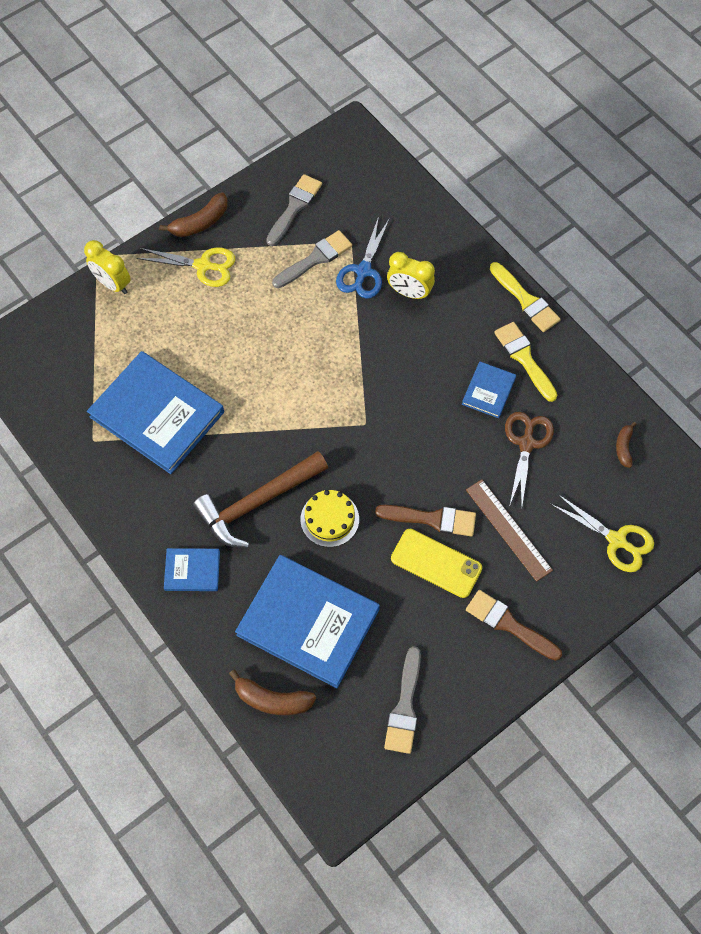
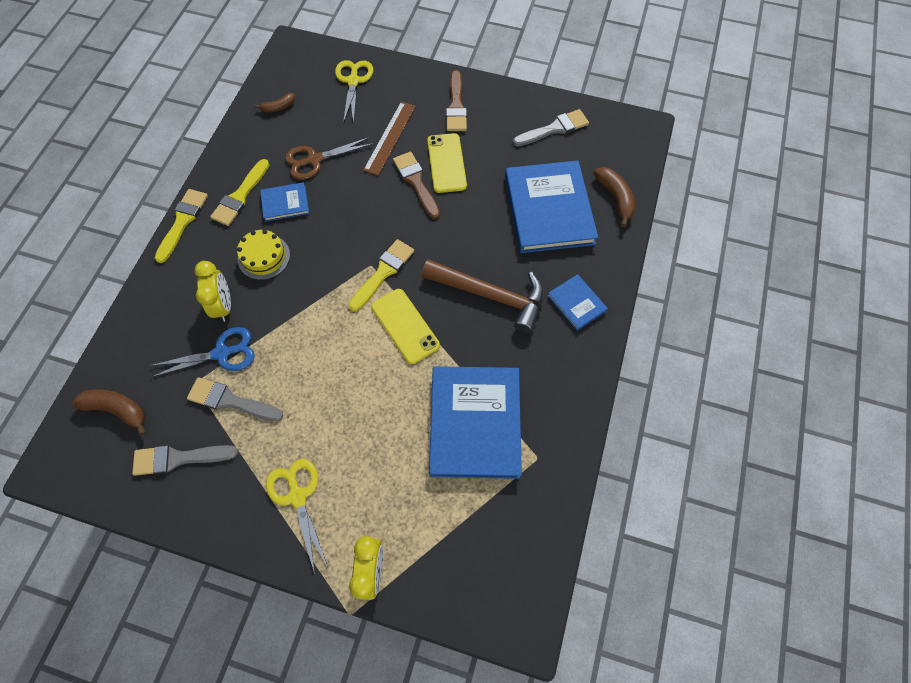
camera: 125 degrees left, 0 degrees up
brown banana [159,192,228,237] -> brown banana moved to [71,389,146,436]
yellow cake [301,490,359,547] -> yellow cake moved to [237,230,290,280]
none -> yellow brush [349,239,414,311]
none -> yellow phone [371,289,440,364]

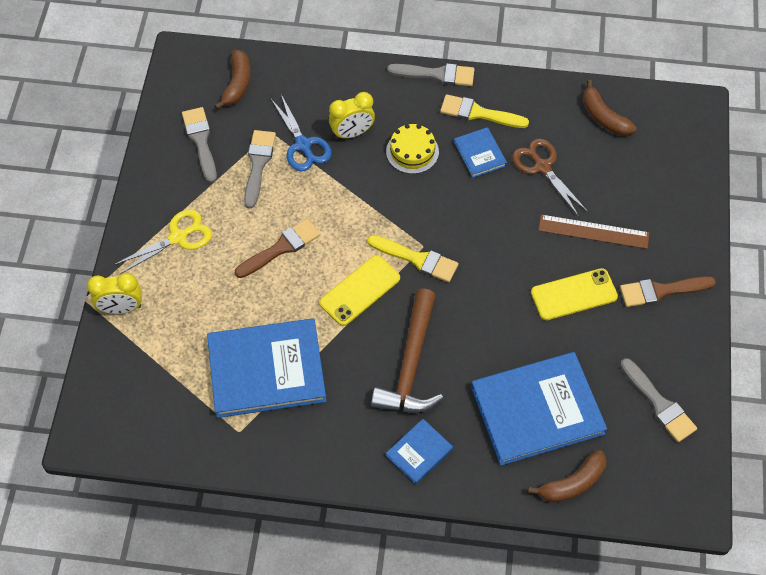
camera: 80 degrees right, 5 degrees down
yellow brush [155,189,208,263] -> grey brush [387,63,474,86]
brown banana [255,93,295,113] -> brown banana [583,80,637,136], size x1.63
yellow scissors [335,60,373,124] -> none
brown brush [393,152,440,219] -> brown brush moved to [235,219,320,278]

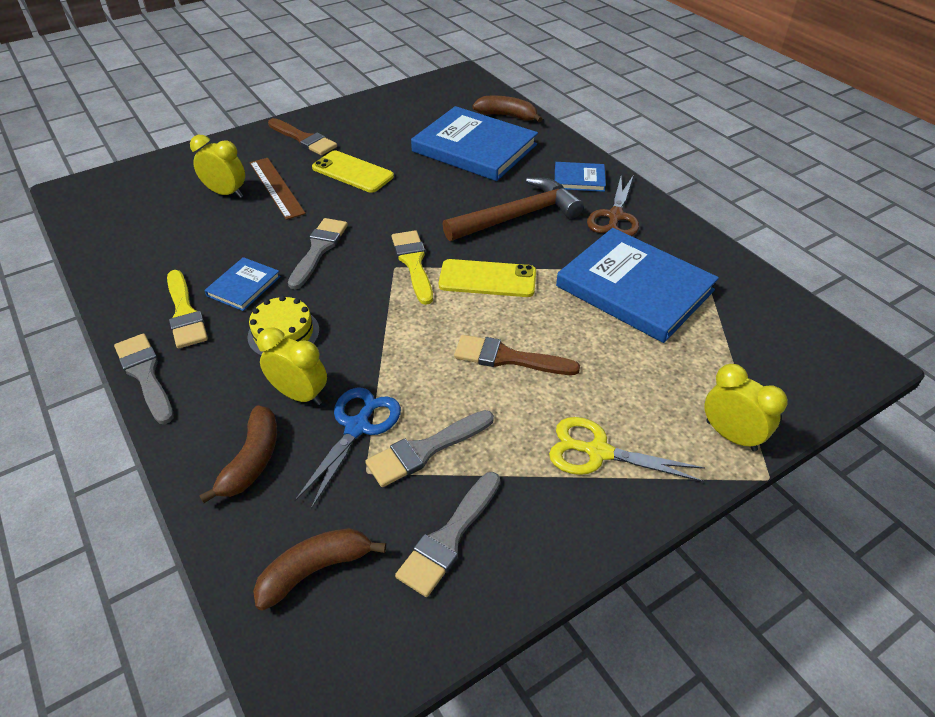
camera: 130 degrees left, 15 degrees down
brown scissors [512,138,588,217] -> brown scissors moved to [587,176,639,236]
brown banana [583,80,637,136] -> brown banana moved to [199,405,277,503]
grey brush [620,358,697,442] -> grey brush moved to [288,218,348,289]
none -> yellow clock [190,135,245,198]

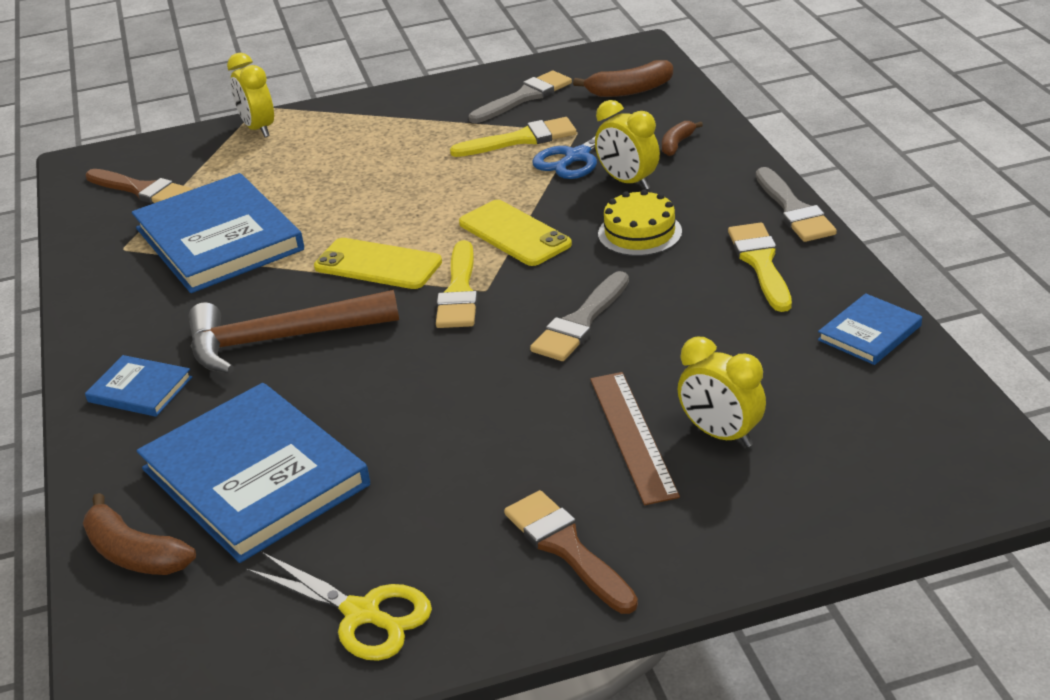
camera: 160 degrees left, 10 degrees down
brown banana [199,405,277,503] -> brown banana [662,121,703,156], size x0.61
blue book [204,257,281,311] -> blue book moved to [818,293,922,365]
yellow phone [312,150,394,193] -> yellow phone moved to [459,200,572,266]
grey brush [365,410,494,487] -> yellow brush [450,117,577,157]
brown brush [454,335,580,375] -> brown brush moved to [86,169,192,203]
yellow scissors [549,417,705,482] -> yellow scissors moved to [246,552,432,661]
brown scissors [587,176,639,236] -> none

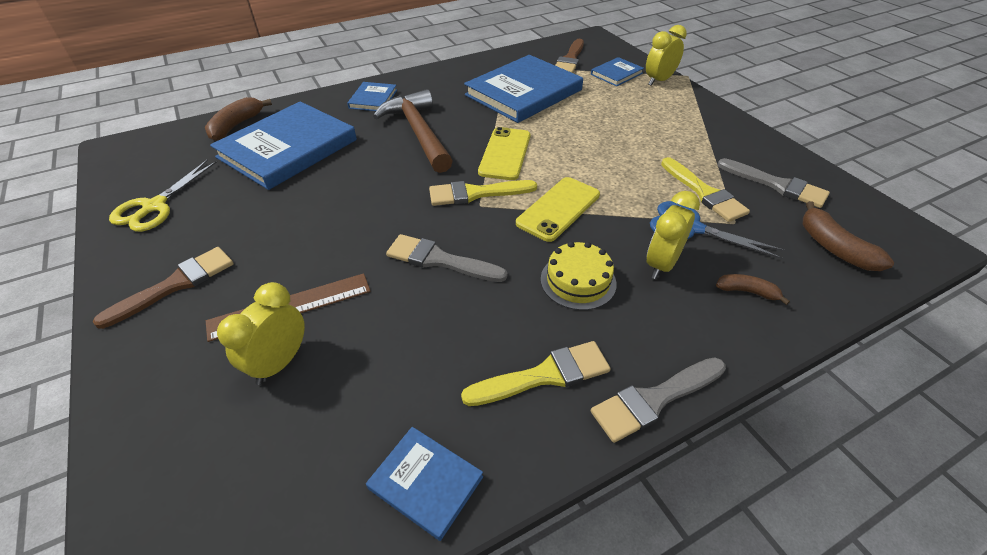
camera: 75 degrees right, 10 degrees up
none -> blue book [591,57,644,86]

